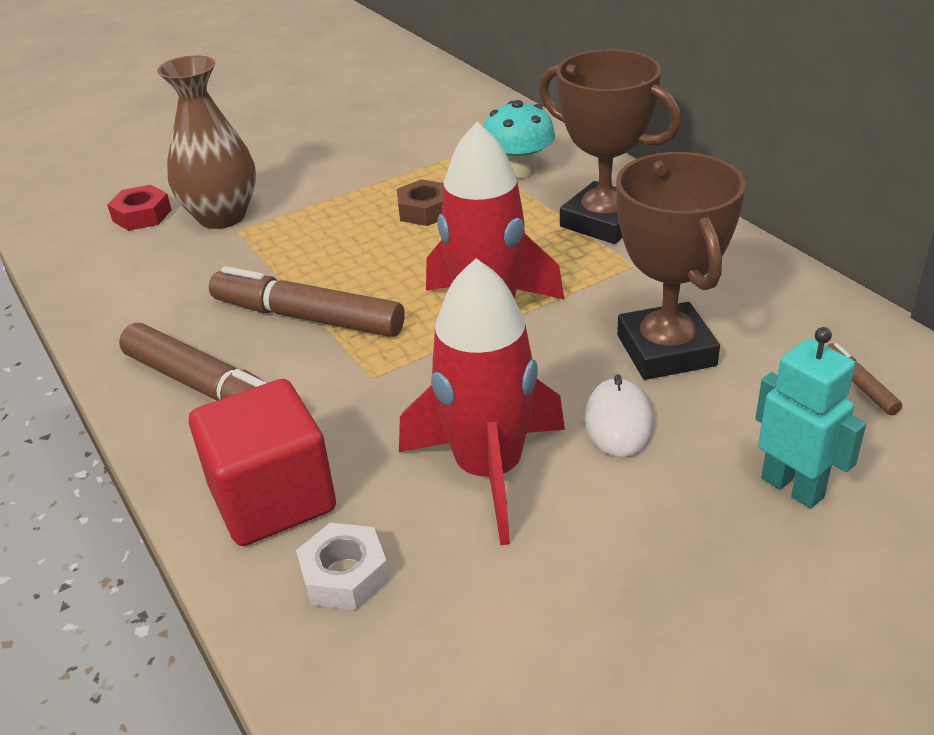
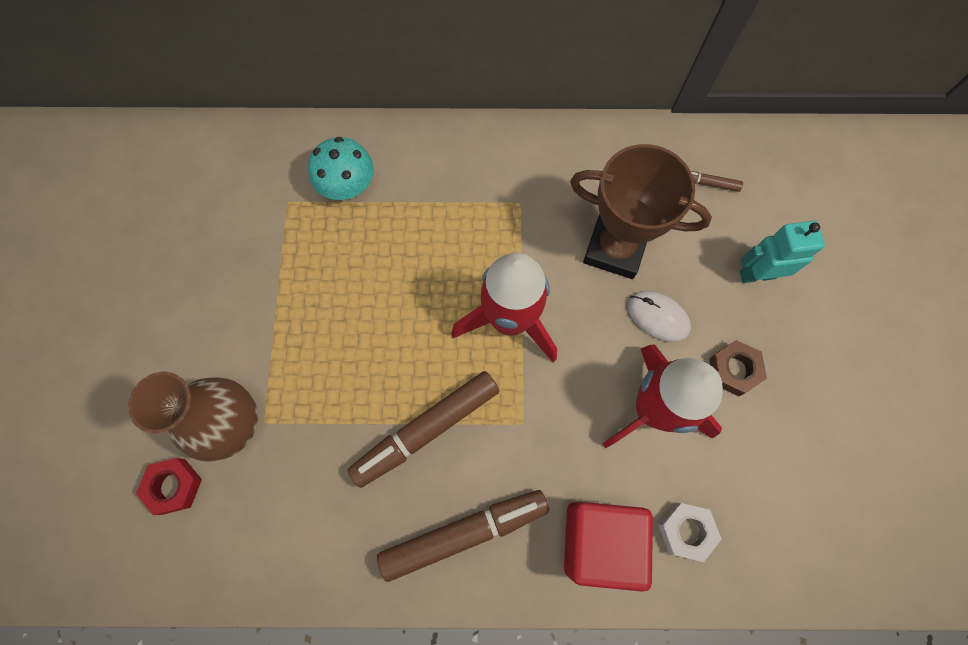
camera: 60 degrees left, 35 degrees up
brown nut [397,179,444,226] -> brown nut moved to [709,340,767,396]
brown trophy [539,49,682,244] -> none

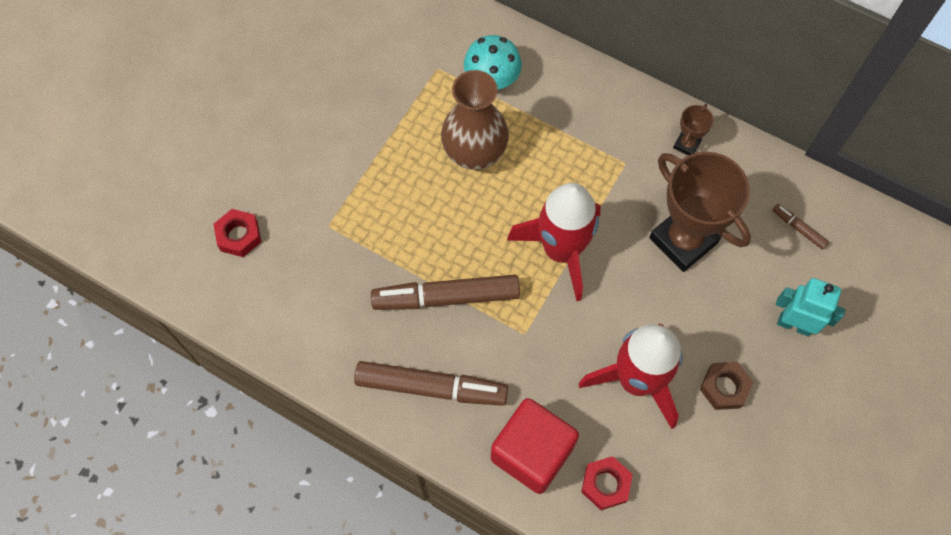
camera: 30 degrees right, 5 degrees down
brown vase [128,371,258,462] -> brown vase moved to [441,70,509,170]
white mouse [628,291,691,342] -> none
white nut [658,503,722,562] -> red nut [581,456,633,510]
none -> brown trophy [673,104,714,155]

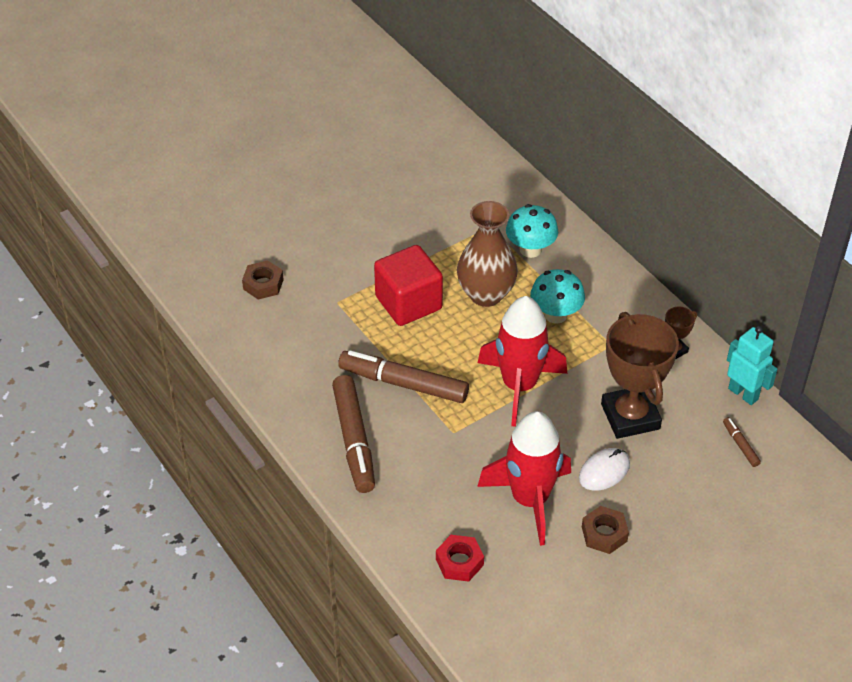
camera: 25 degrees right, 20 degrees down
red nut [213,209,261,257] -> brown nut [242,260,284,299]
brown marker [354,361,508,406] -> brown marker turned 45 degrees clockwise [332,375,375,493]
red cube [491,398,579,494] -> red cube moved to [374,245,443,326]
turquoise robot [776,278,846,336] -> turquoise robot moved to [727,326,777,405]
none -> turquoise mushroom [530,269,585,324]
none -> white mouse [579,448,630,491]

